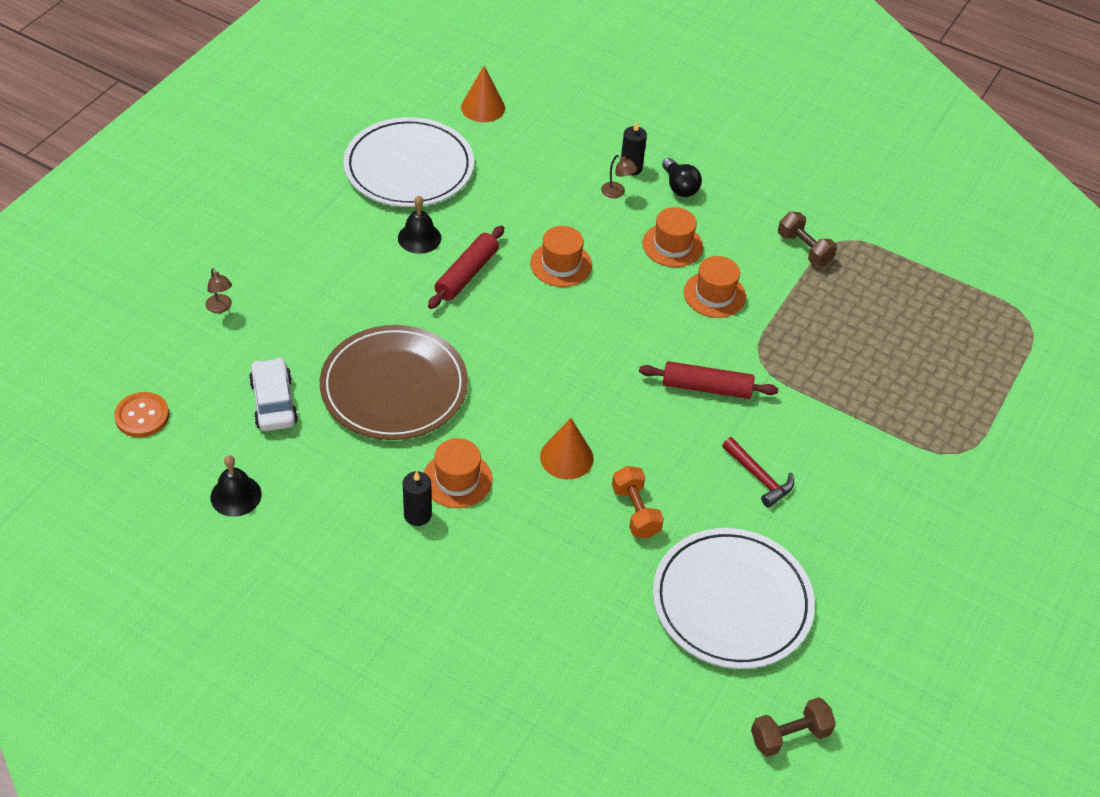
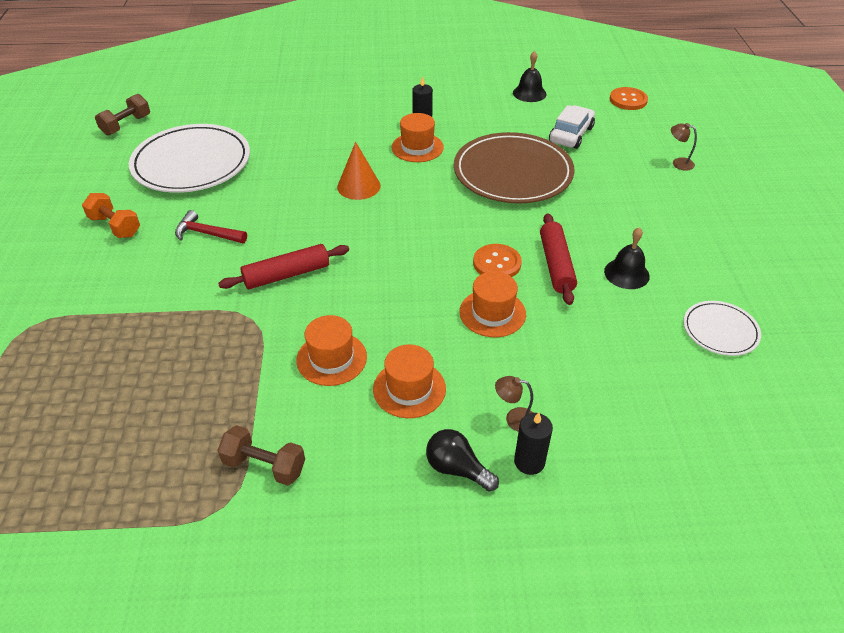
camera: 150 degrees right, 5 degrees down
white car [249,358,298,431] -> white car turned 105 degrees counterclockwise [549,105,595,149]
white plate [343,117,474,207] -> white plate [683,301,761,356], size x0.50
orange cone [461,66,505,122] -> none
orange dumbbell [612,466,664,538] -> orange dumbbell moved to [82,193,140,238]
none -> orange button [473,244,522,277]

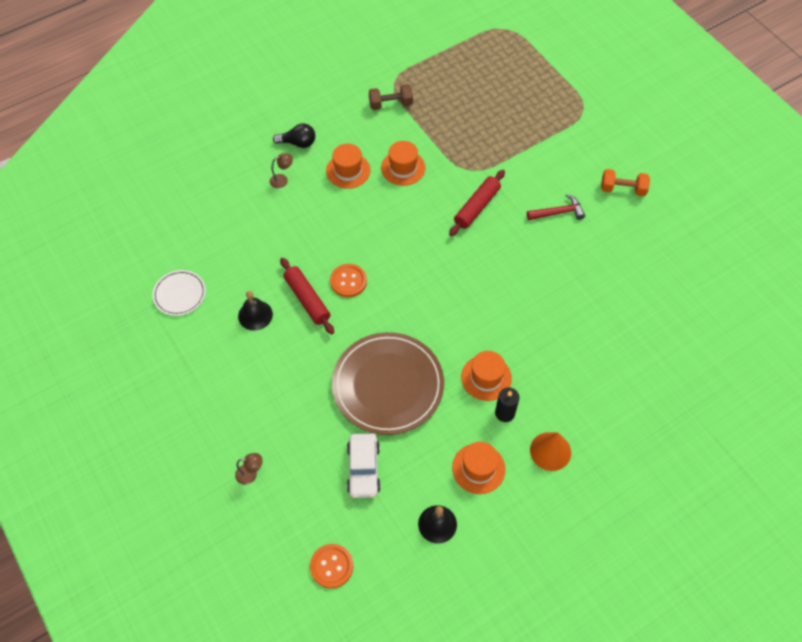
camera: 150 degrees right, 15 degrees up
brown dumbbell [95,94,150,135] -> none
white plate [129,124,250,193] -> none
orange cone [337,142,381,200] -> orange cone moved to [530,432,571,471]
orange hat [460,271,526,337] -> orange hat moved to [452,442,506,494]
black candle [514,412,553,475] -> none

